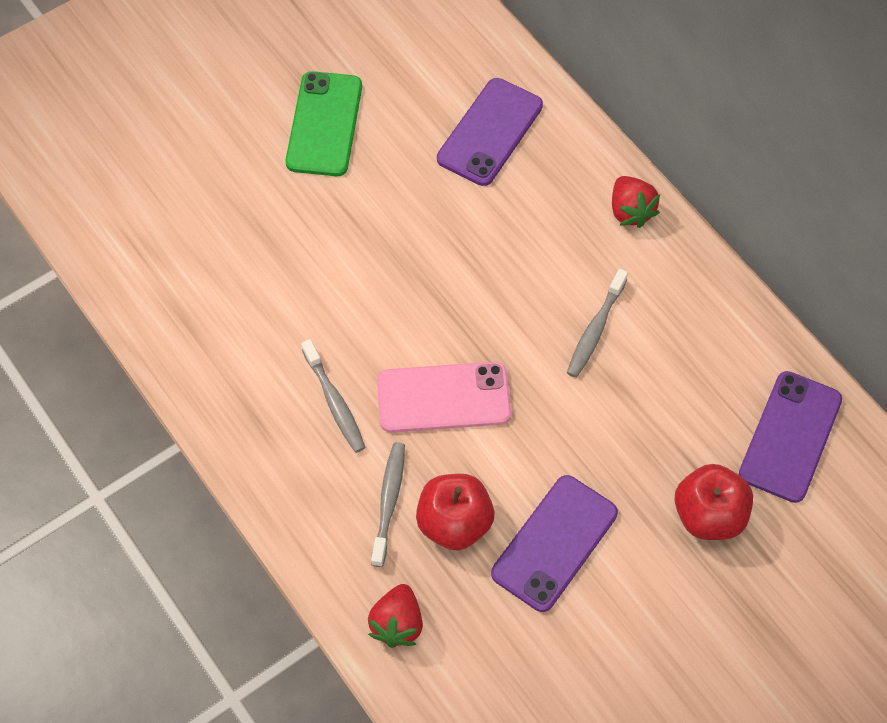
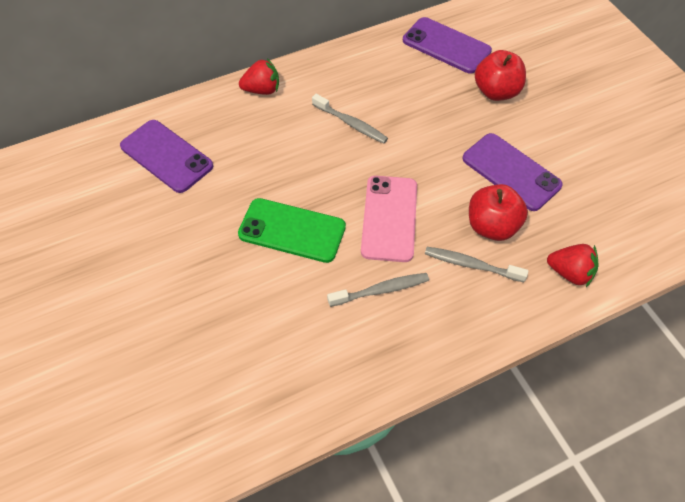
camera: 80 degrees left, 5 degrees down
green phone [286,71,362,176] -> green phone moved to [238,198,346,263]

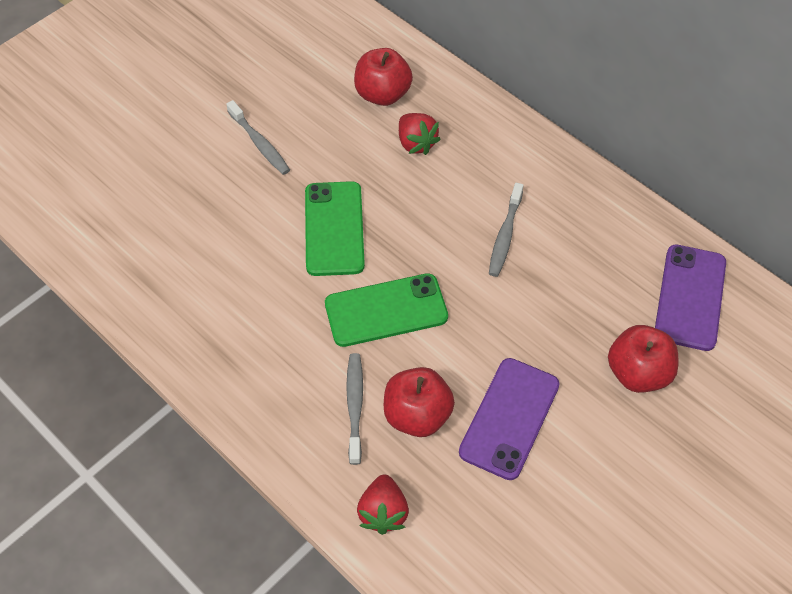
camera: 70 degrees right, 0 degrees up
purple phone [120,120,213,193] -> red apple [354,48,413,106]
red strawberry [239,58,279,95] -> red strawberry moved to [399,113,441,155]
grey toothbrush [327,273,429,307] -> grey toothbrush moved to [226,100,290,175]
pink phone [361,176,417,262] -> green phone [325,273,448,347]

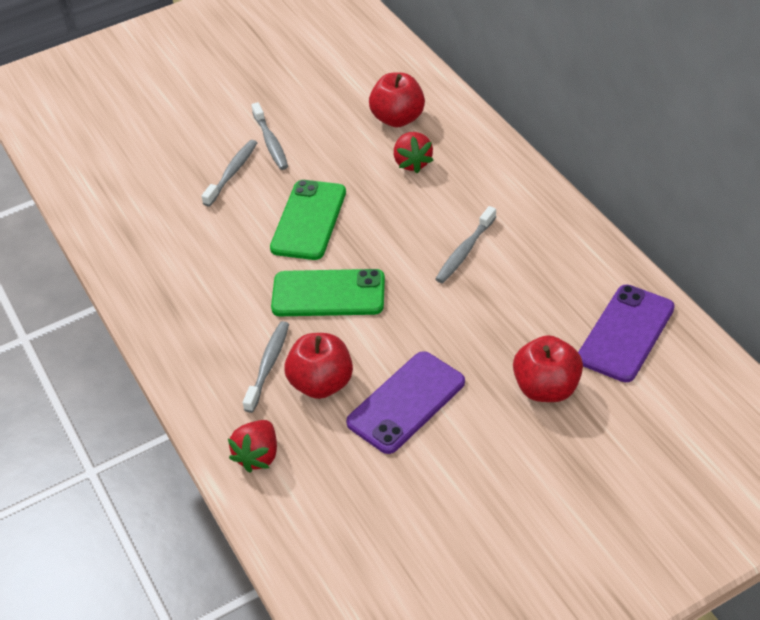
camera: 20 degrees right, 10 degrees down
none -> grey toothbrush [201,140,257,207]

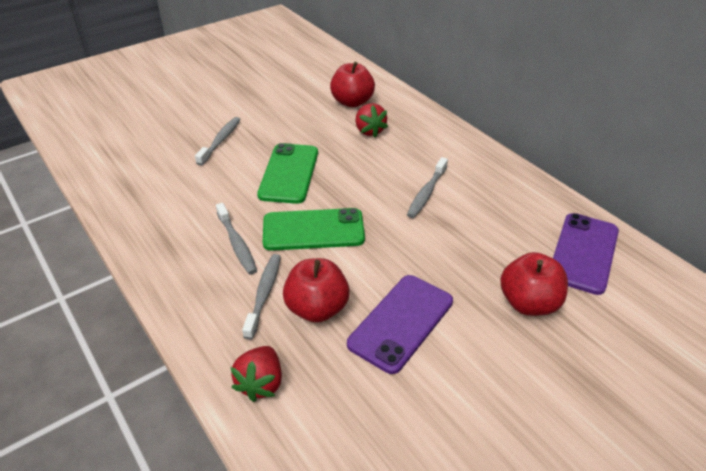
camera: 10 degrees left, 5 degrees down
grey toothbrush [251,102,288,170] -> grey toothbrush moved to [216,203,257,275]

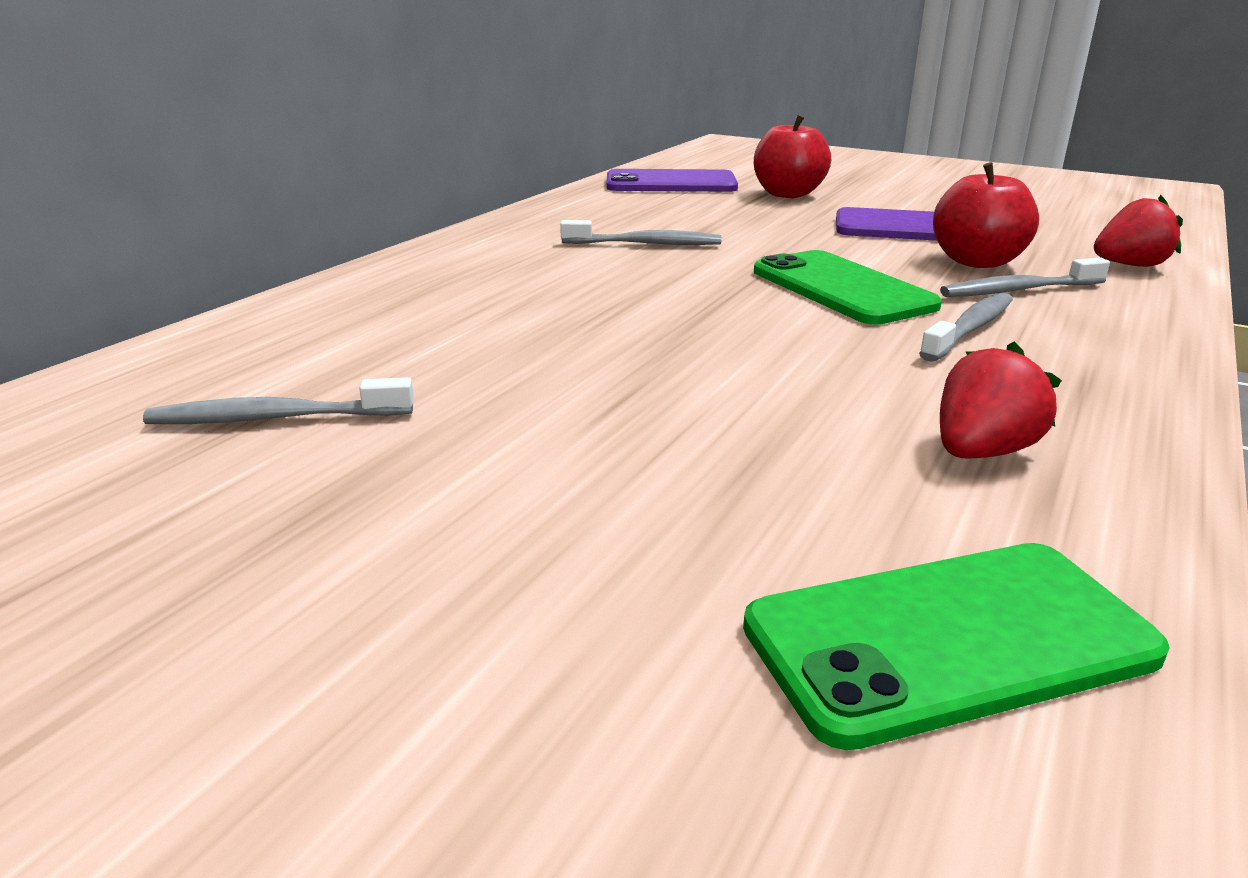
camera: 115 degrees left, 15 degrees down
grey toothbrush [195,117,241,166] -> grey toothbrush moved to [143,377,414,424]
green phone [257,143,318,204] -> green phone moved to [743,543,1170,750]
red apple [330,62,375,107] -> none
red strawberry [355,103,388,137] -> red strawberry moved to [940,341,1062,458]

